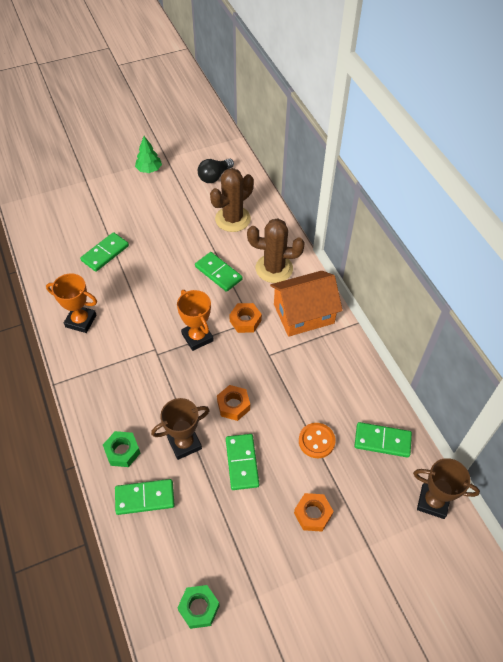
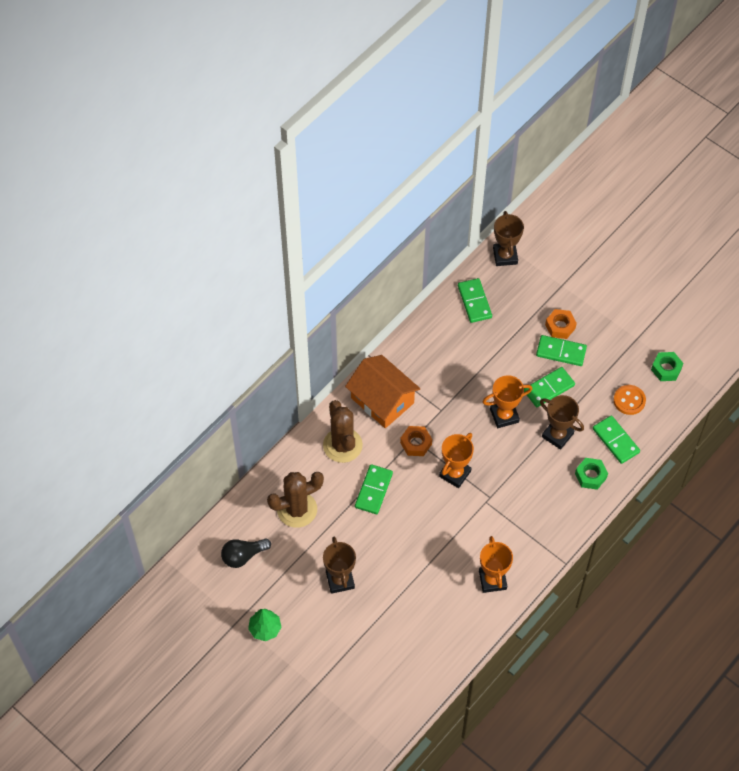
camera: 115 degrees left, 5 degrees up
green domino [80,232,129,272] -> green domino moved to [536,335,587,366]
black light bulb [198,158,234,183] -> black light bulb turned 135 degrees clockwise [221,538,271,568]
brown cactus [210,168,254,232] -> brown cactus turned 45 degrees counterclockwise [267,472,324,528]
orange nut [217,385,250,421] -> orange trophy [483,375,532,428]
orange button [299,423,336,458] -> orange button moved to [614,385,646,415]
none -> brown trophy [323,537,356,594]

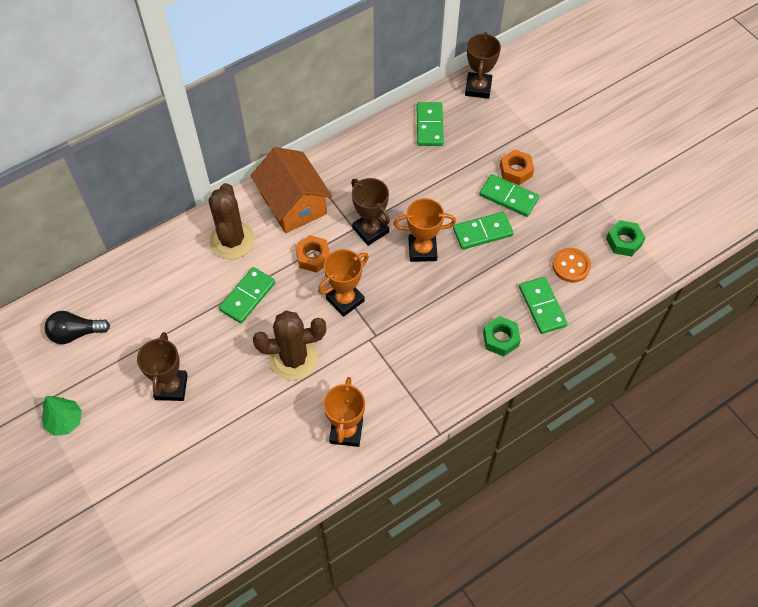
camera: 15 degrees right, 0 degrees up
brown cactus [267,472,324,528] -> brown cactus moved to [253,311,326,380]
brown trophy [540,395,584,450] -> brown trophy moved to [351,178,390,246]

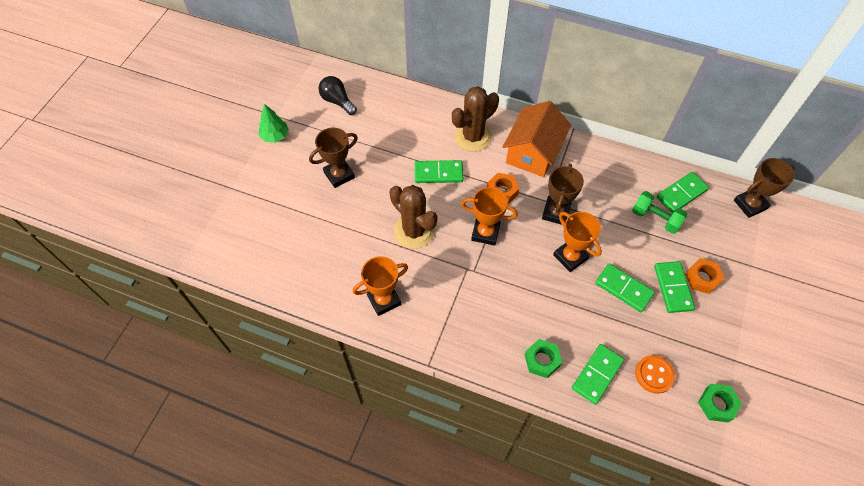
camera: 55 degrees right, 0 degrees up
none -> green dumbbell [632,191,687,234]

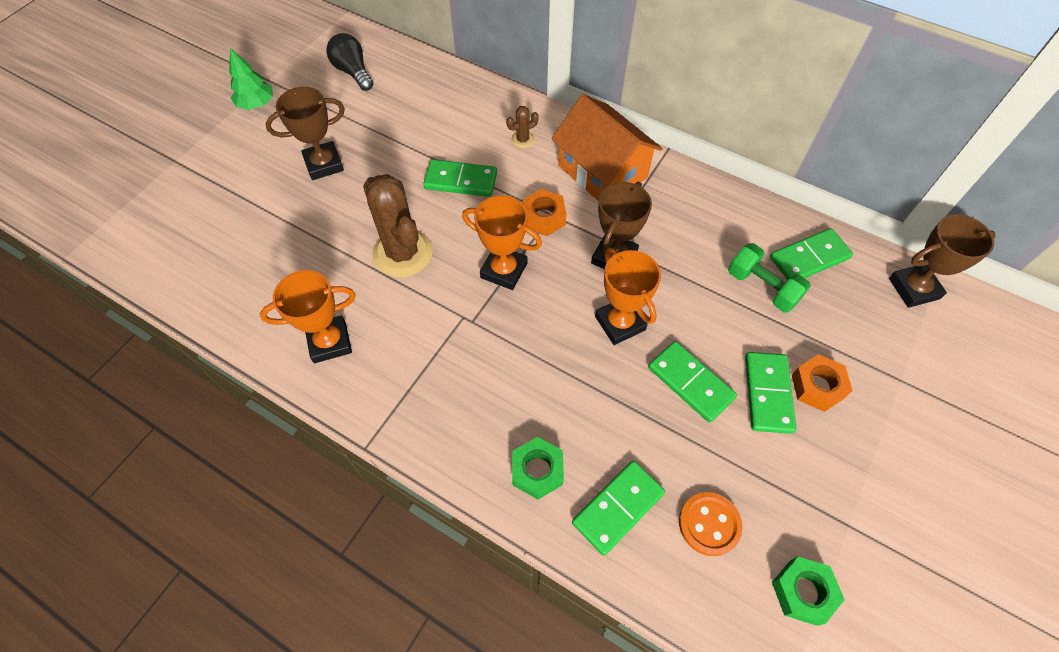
camera: 10 degrees right, 0 degrees up
brown cactus [452,86,499,152] -> brown cactus [506,106,539,149], size x0.44
orange house [503,101,571,177] -> orange house turned 75 degrees counterclockwise [551,94,663,201]

